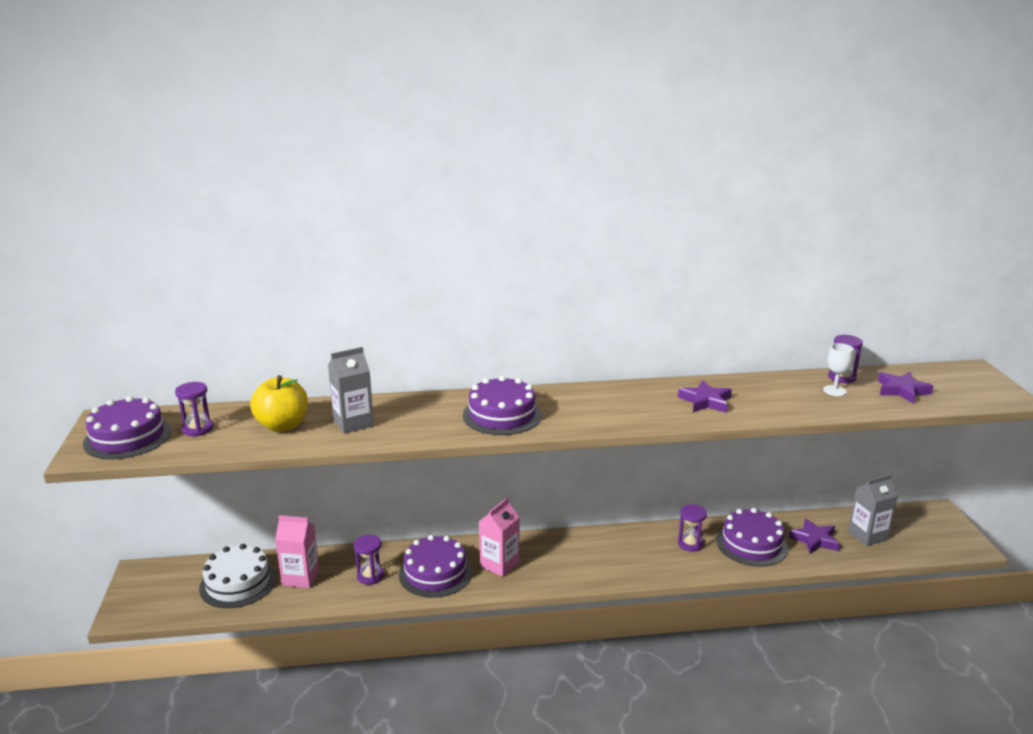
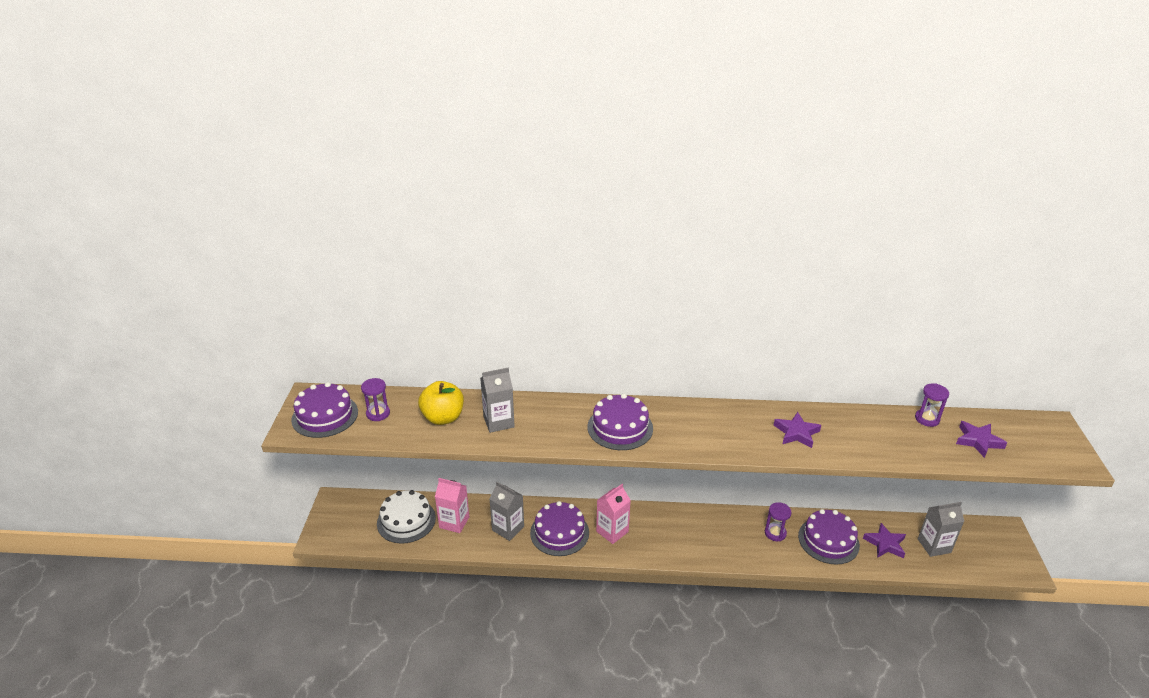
camera: 10 degrees right, 10 degrees up
purple hourglass [354,535,384,585] -> grey carton [490,482,524,541]
white goblet [823,343,854,396] -> none

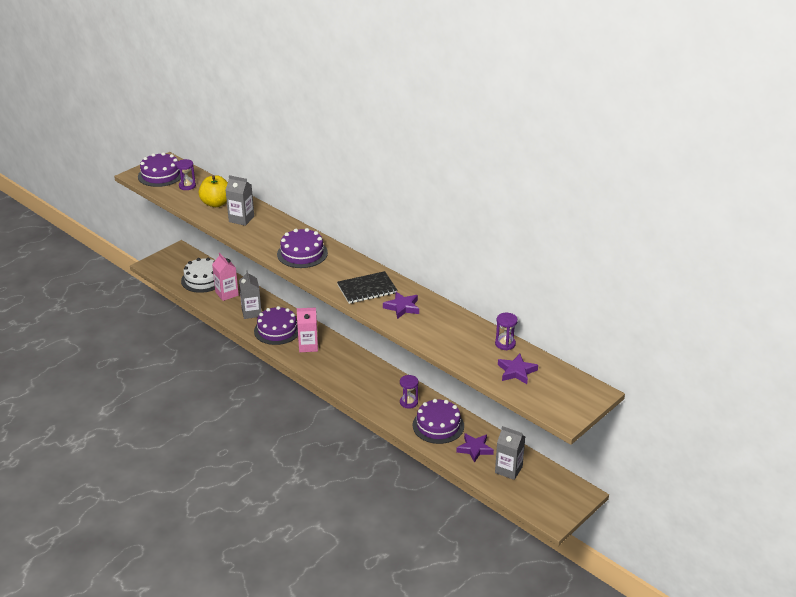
camera: 40 degrees right, 0 degrees up
none -> black notebook [337,271,397,304]

